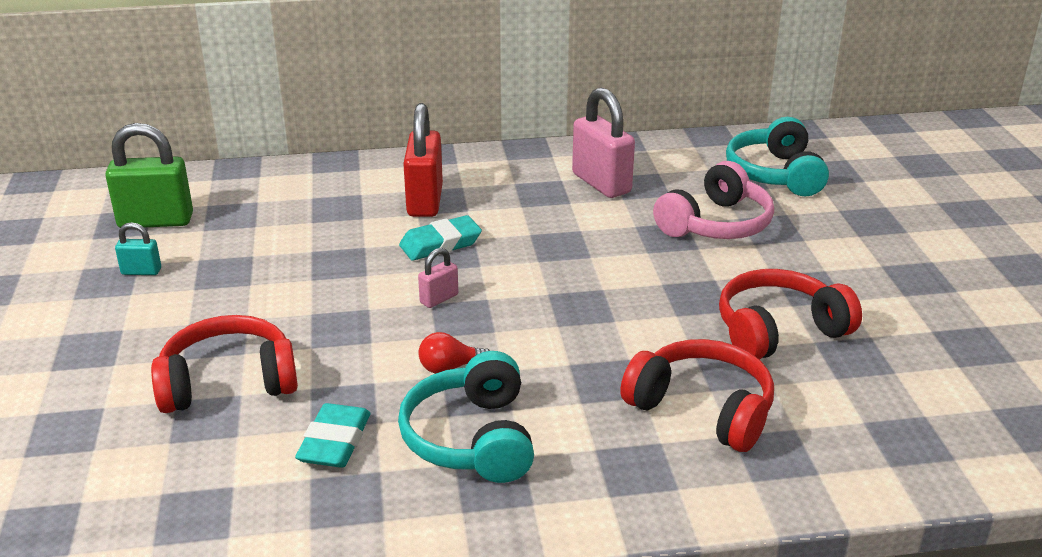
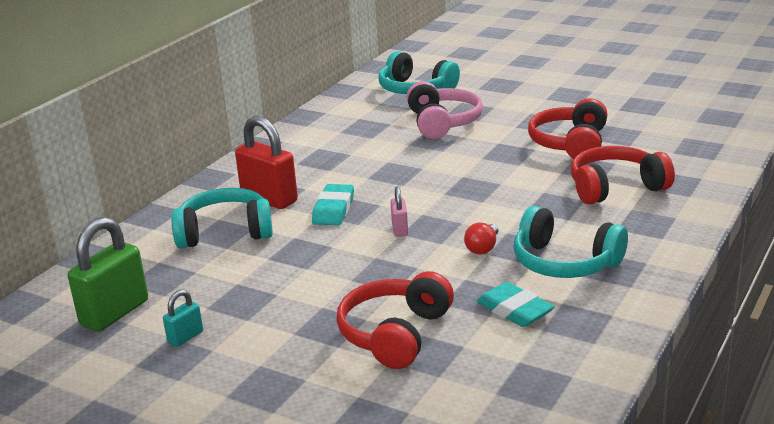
camera: 50 degrees left, 5 degrees down
pink padlock [572,88,635,198] -> none
none -> turquoise headphones [171,188,273,249]

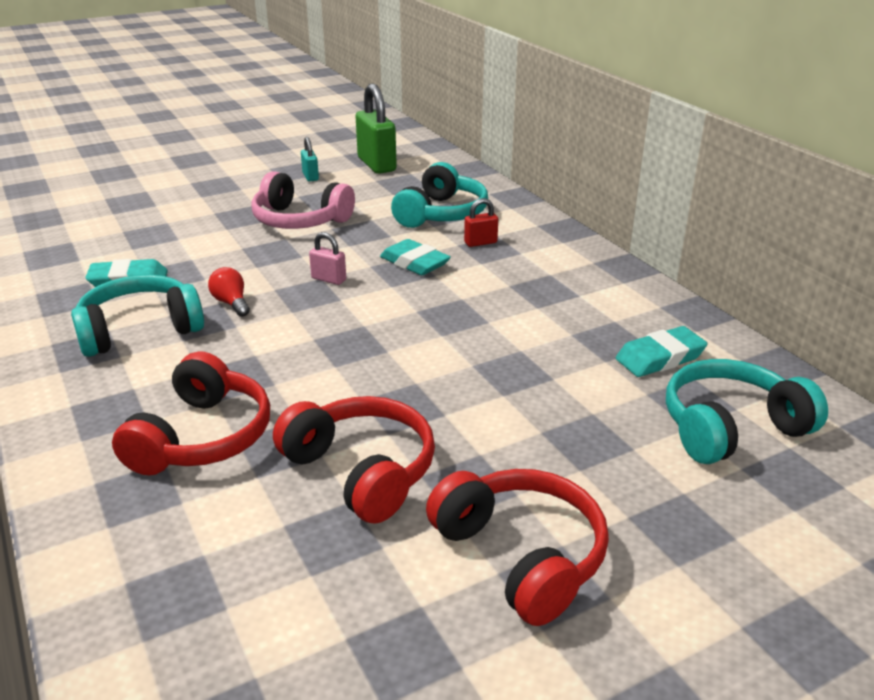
camera: 120 degrees right, 5 degrees up
red padlock [235,116,298,209] -> red padlock [464,198,498,247], size x0.49
red headphones [336,271,454,369] -> red headphones moved to [426,469,609,626]
pink headphones [407,81,483,139] -> pink headphones moved to [251,171,355,229]
none -> turquoise eraser [616,326,708,377]

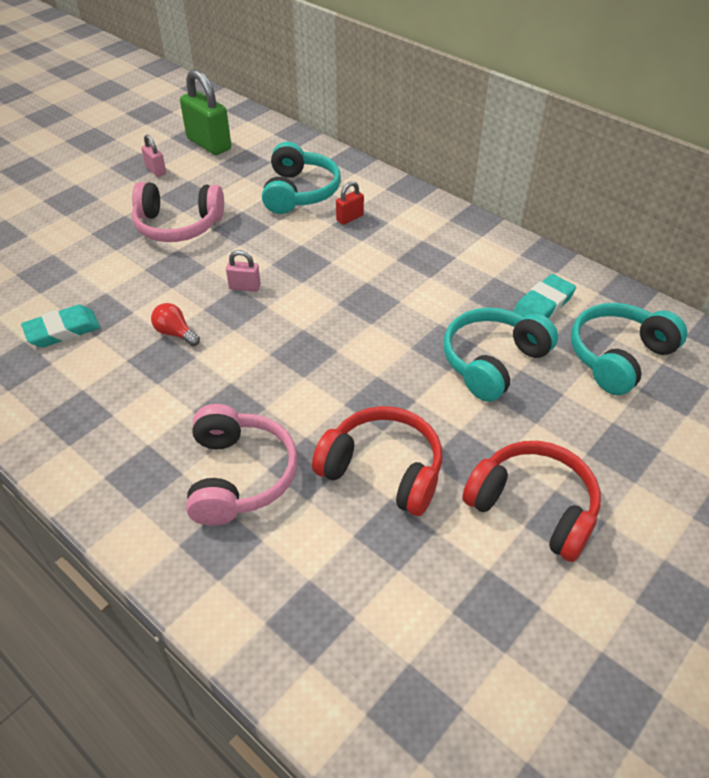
camera: 20 degrees left, 15 degrees up
turquoise headphones [71,275,204,357] -> turquoise headphones moved to [443,308,558,402]
red headphones [112,351,270,475] -> pink headphones [186,404,298,526]
turquoise padlock [301,137,319,181] -> pink padlock [141,134,166,177]
turquoise eraser [380,239,451,275] -> none

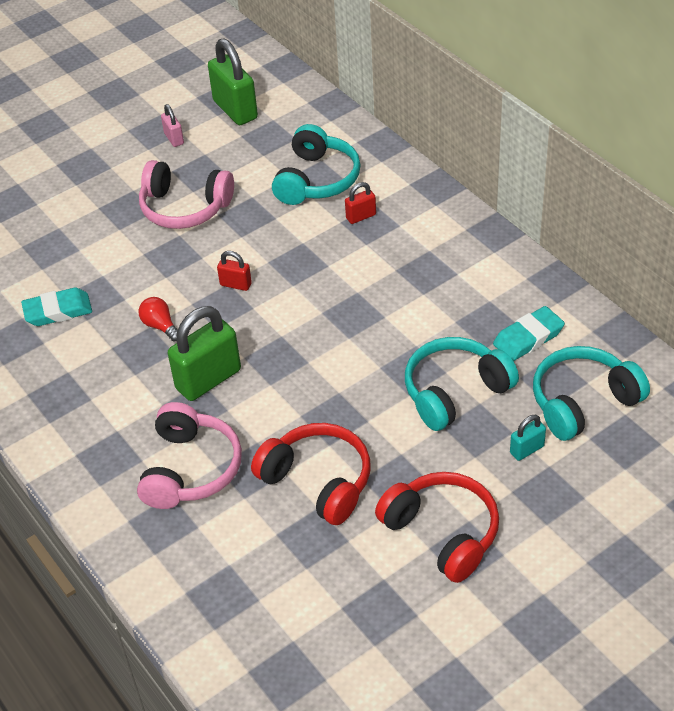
camera: 15 degrees right, 0 degrees up
pink padlock [226,250,261,292] -> red padlock [217,251,252,291]
none -> green padlock [168,306,241,401]
none -> turquoise padlock [510,415,546,461]

